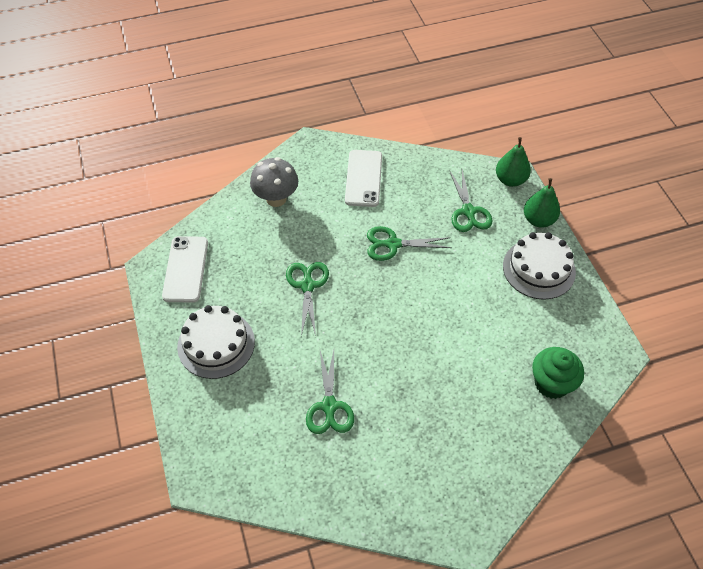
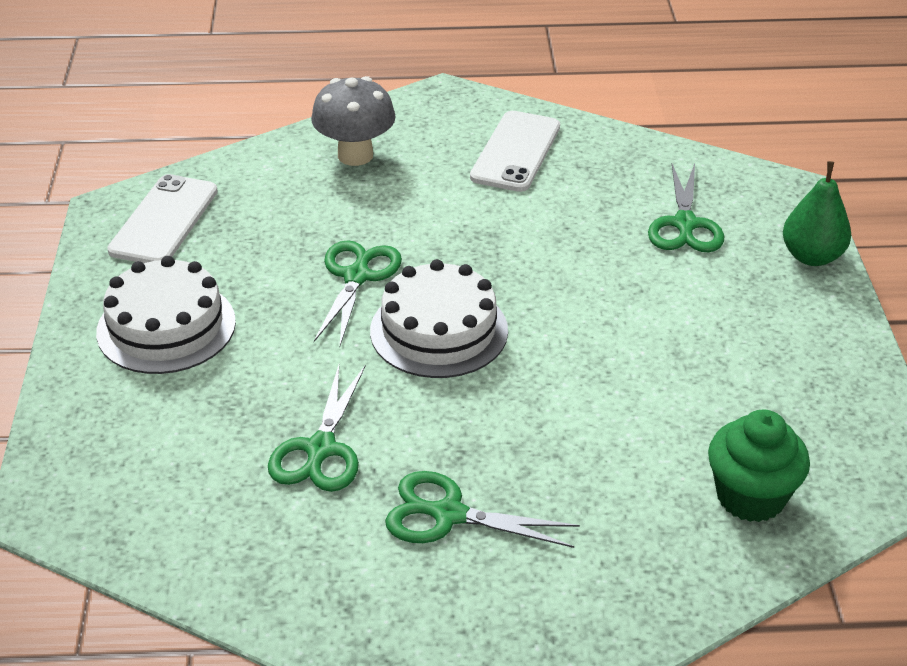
camera: 15 degrees right, 15 degrees down
green scissors [367,226,452,261] -> green scissors moved to [385,471,580,548]
green pear [496,137,531,187] -> none
white cake [503,232,576,300] -> white cake moved to [370,259,508,378]

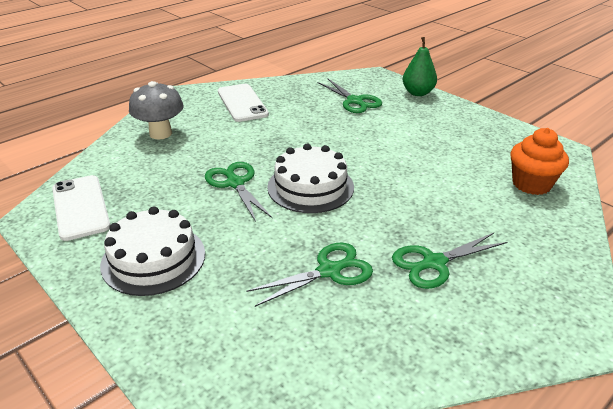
camera: 40 degrees left, 5 degrees down
green scissors [268,365,366,492] -> green scissors turned 90 degrees counterclockwise [246,242,373,307]
green cupcake [708,410,810,522] -> orange cupcake [510,128,569,195]

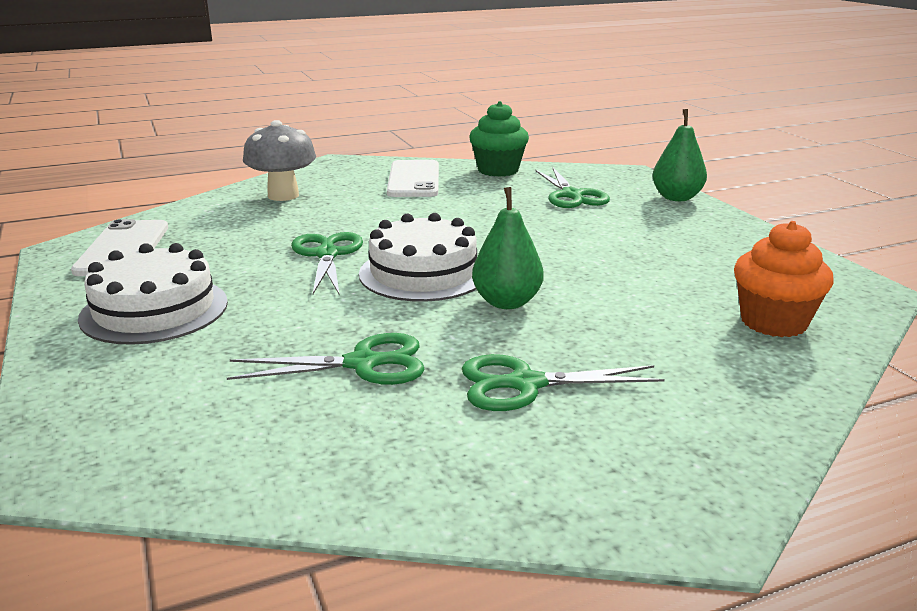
camera: 20 degrees right, 10 degrees down
none -> green cupcake [469,101,529,177]
none -> green pear [472,187,544,309]

